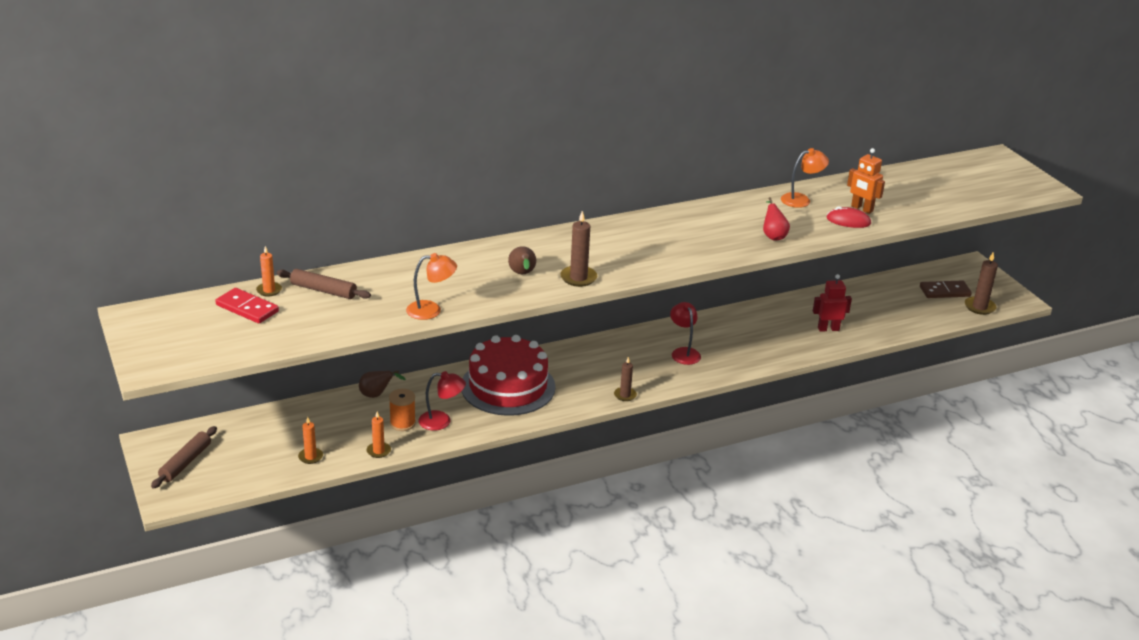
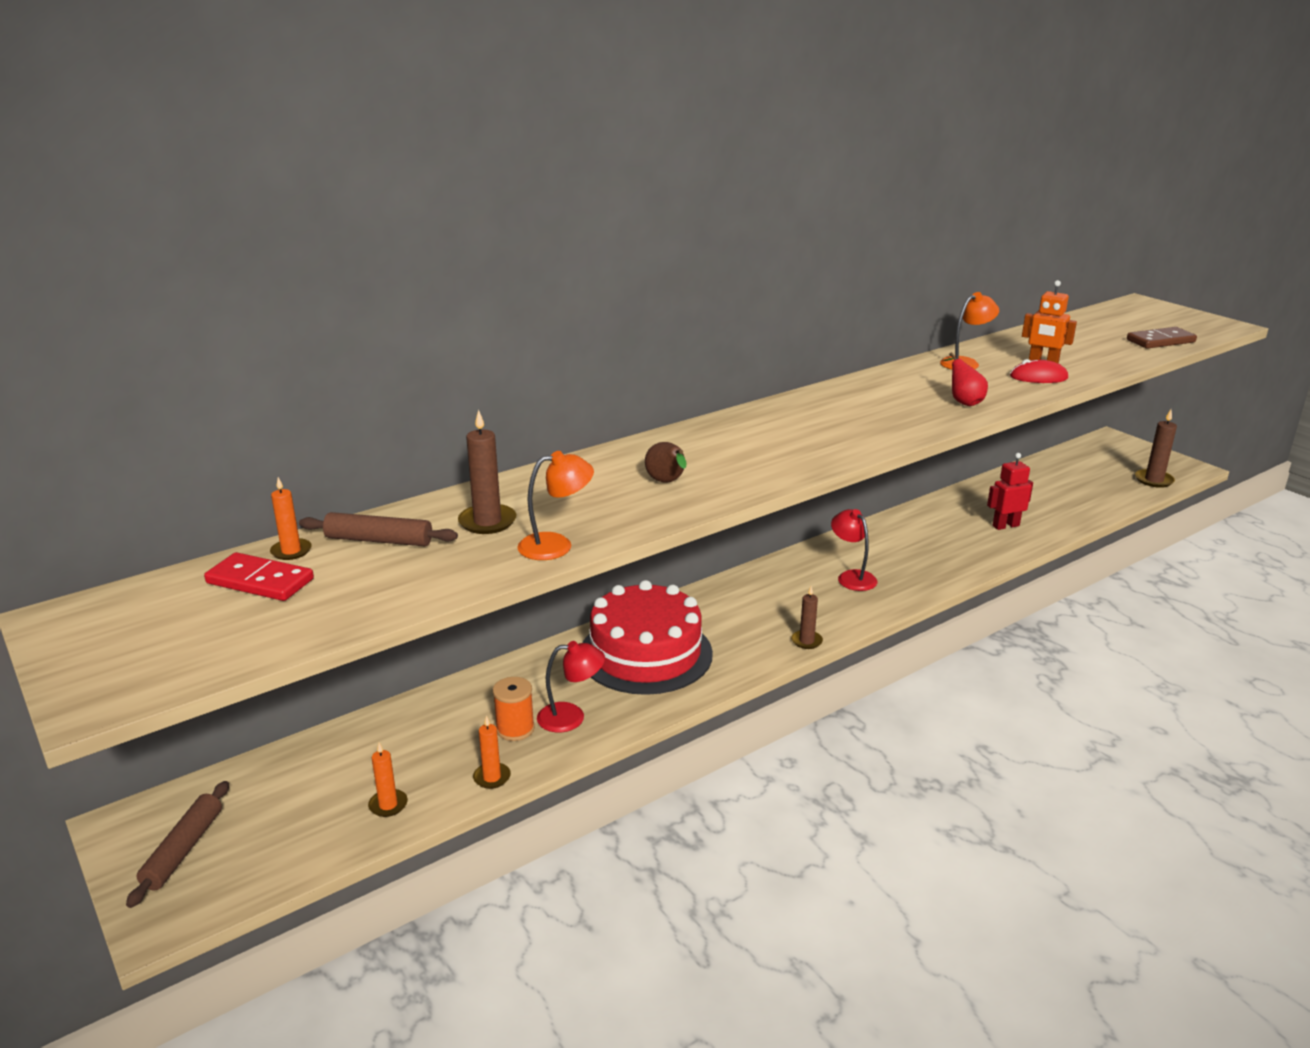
camera: 10 degrees left, 5 degrees down
brown pear [359,371,406,398] -> none
brown candle [560,211,597,287] -> brown candle moved to [458,410,517,534]
brown domino [920,280,972,298] -> brown domino moved to [1127,327,1197,349]

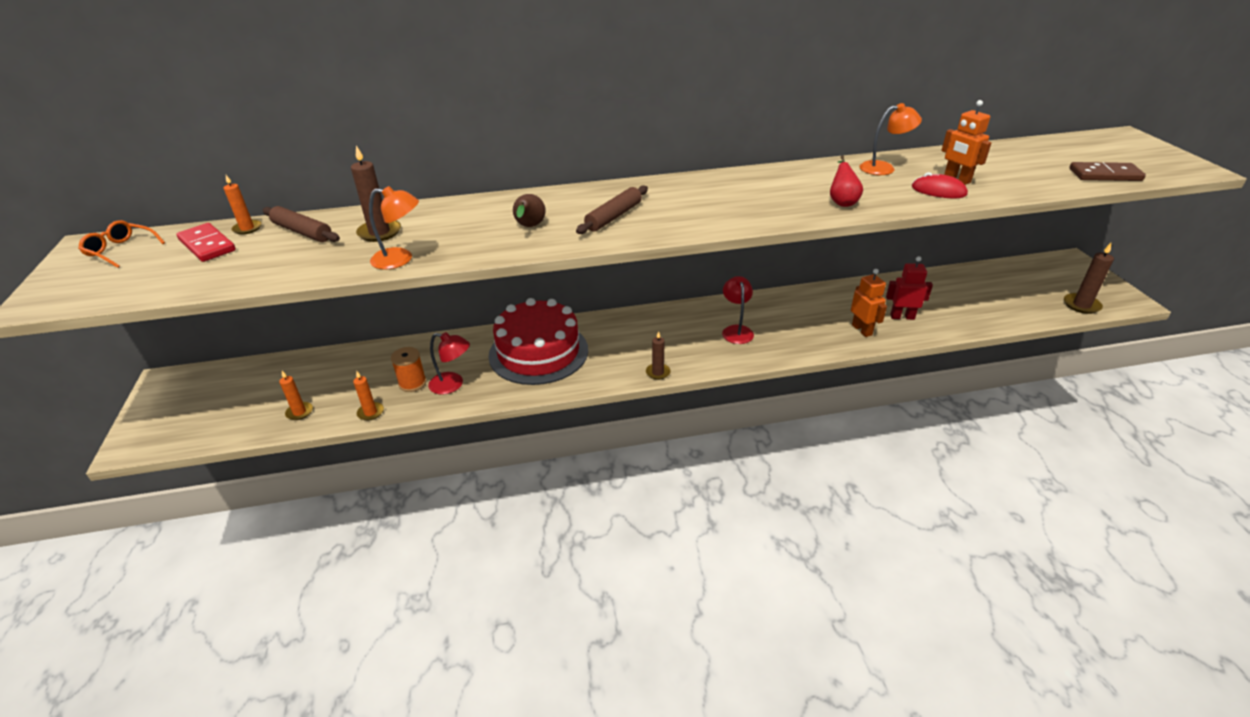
camera: 25 degrees right, 10 degrees up
brown rolling pin [126,781,229,908] -> brown rolling pin moved to [576,186,648,234]
none -> orange glasses [78,220,165,268]
none -> orange robot [851,269,887,337]

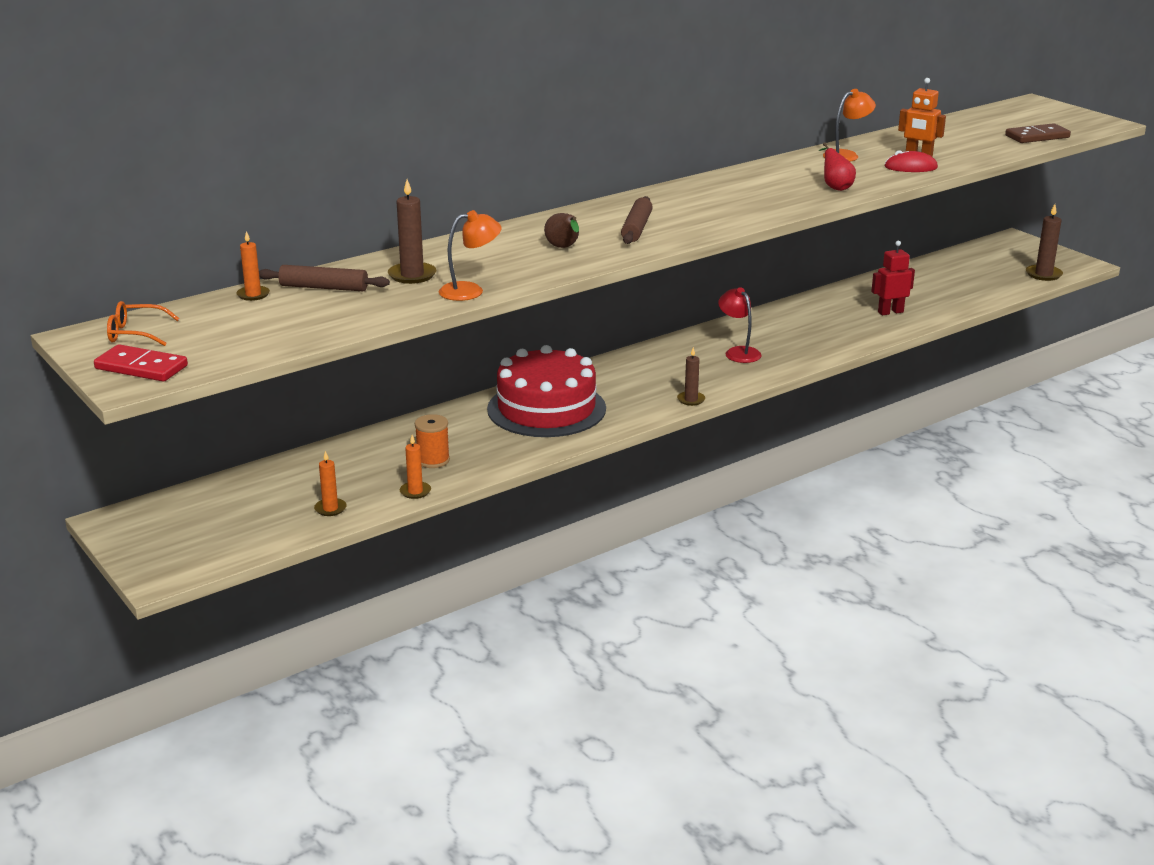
camera: 25 degrees left, 10 degrees down
red domino [176,223,236,262] -> red domino moved to [94,344,188,382]
red lamp [428,332,470,395] -> none
orange robot [851,269,887,337] -> none

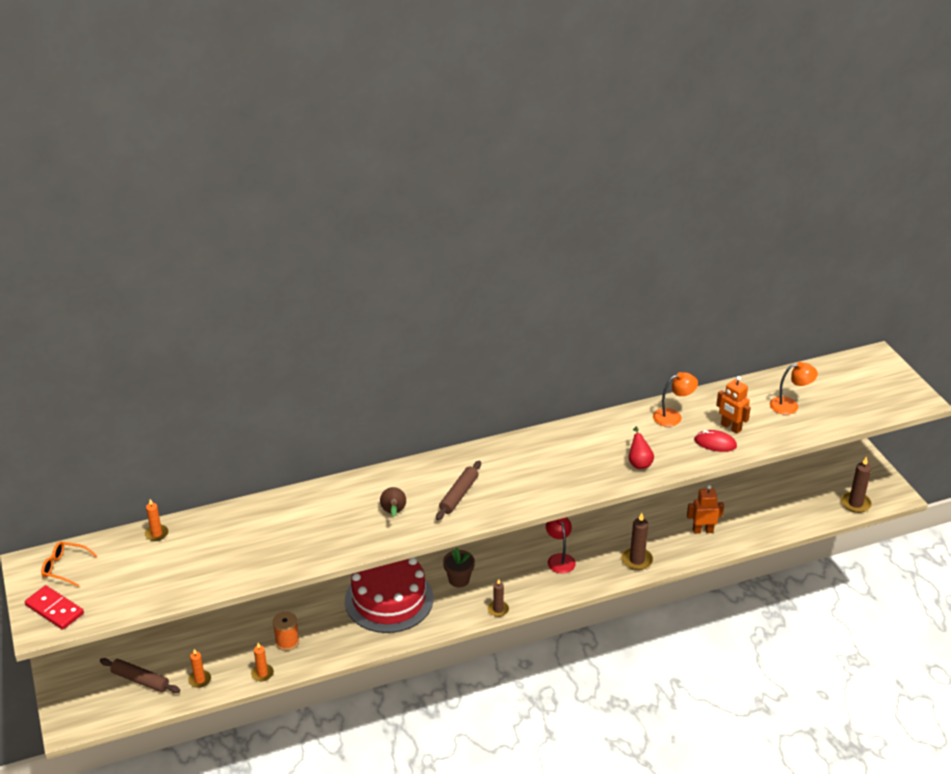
camera: 15 degrees right, 10 degrees up
brown rolling pin [259,265,390,291] -> brown rolling pin moved to [100,658,180,693]
brown candle [388,179,436,284] -> brown candle moved to [621,513,653,570]
orange lamp [439,210,501,301] -> orange lamp moved to [770,362,818,415]
red robot [871,241,915,315] -> orange robot [687,485,724,534]
brown domino [1005,123,1071,143] -> none
none -> brown flower pot [443,547,475,587]

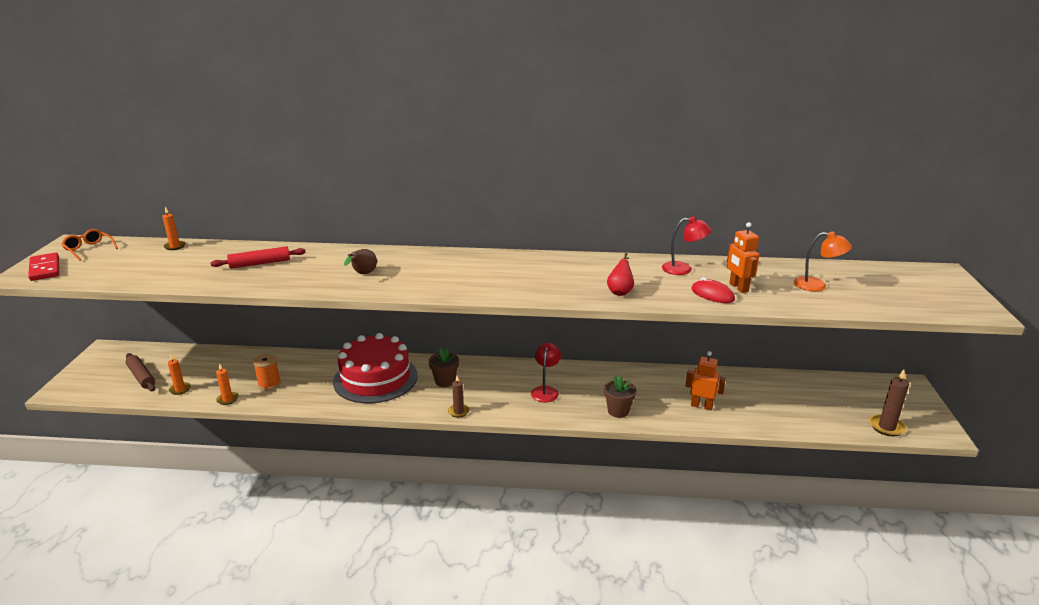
camera: 25 degrees right, 10 degrees down
brown rolling pin [436,461,481,521] -> none
brown candle [621,513,653,570] -> brown flower pot [604,376,637,418]
orange lamp [653,372,698,427] -> red lamp [662,217,712,275]
none -> red rolling pin [211,246,306,269]

